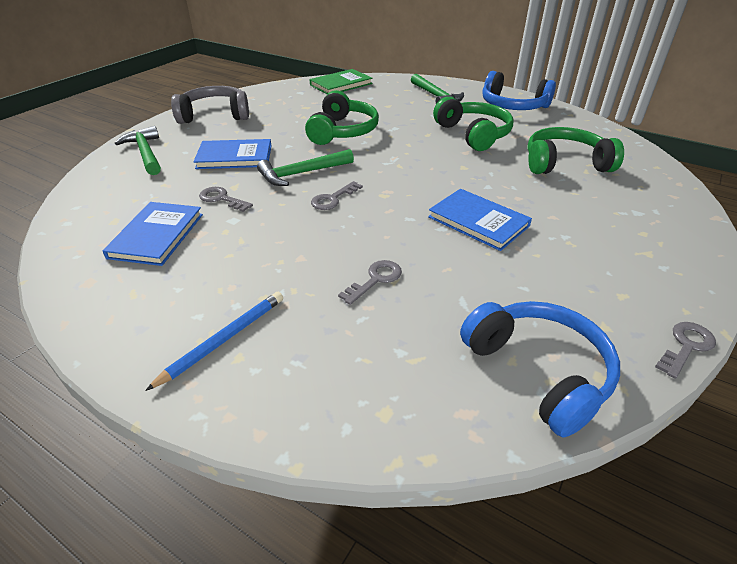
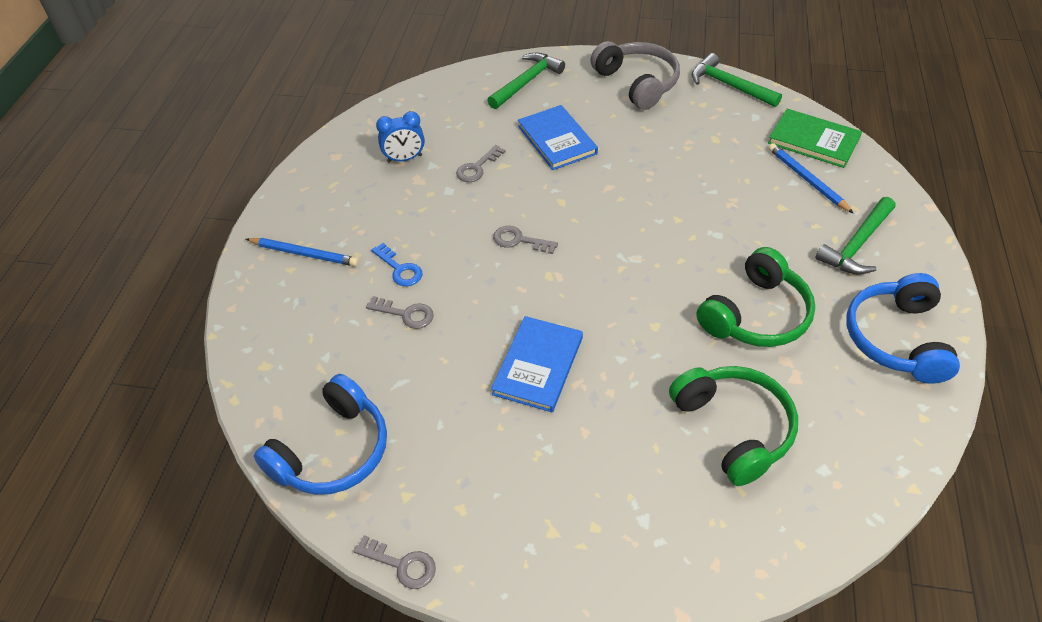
camera: 70 degrees right, 10 degrees up
blue book [103,202,203,266] -> blue clock [376,111,425,163]
grey key [199,187,253,212] -> grey key turned 150 degrees counterclockwise [456,145,505,182]
green hammer [257,149,354,186] -> green hammer moved to [691,53,782,107]
green headphones [305,90,379,145] -> none
none -> blue key [371,243,422,286]
none -> blue pencil [768,143,854,214]

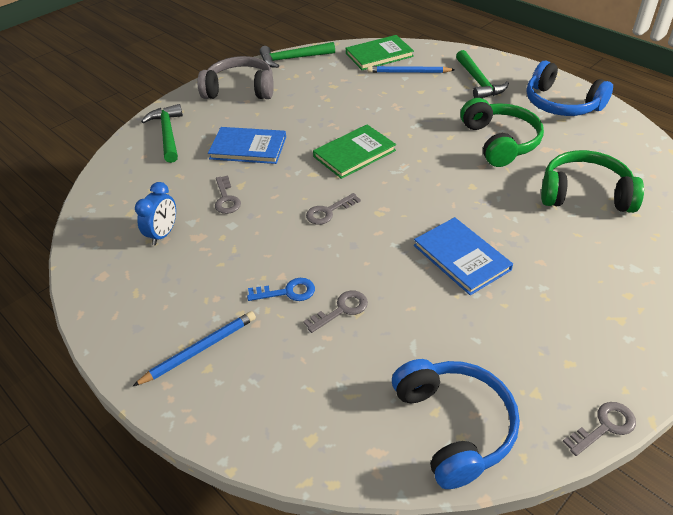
camera: 55 degrees left, 5 degrees down
none -> green book [313,125,396,179]

